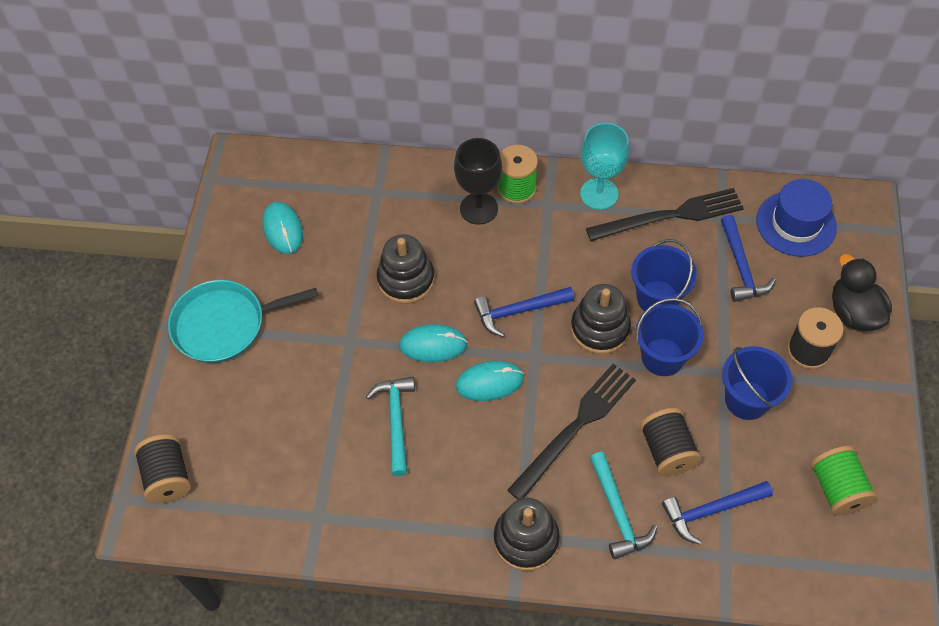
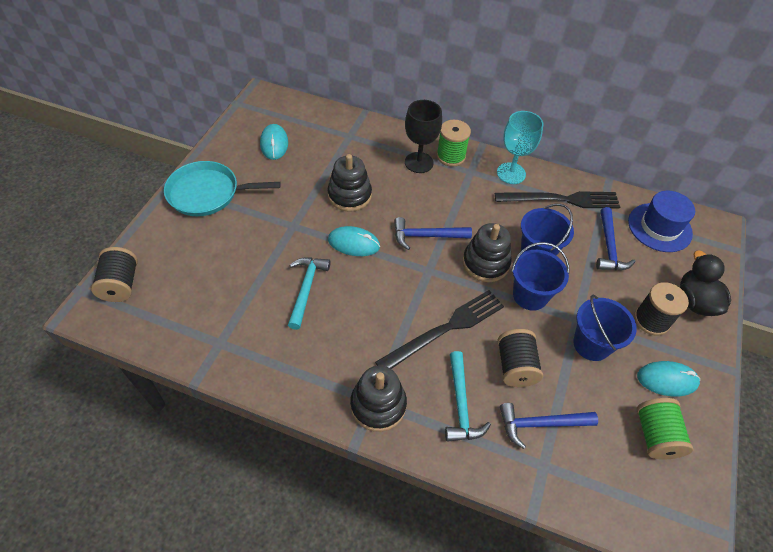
camera: 10 degrees right, 5 degrees down
turquoise mouse [456,361,524,401] -> turquoise mouse moved to [637,361,700,396]

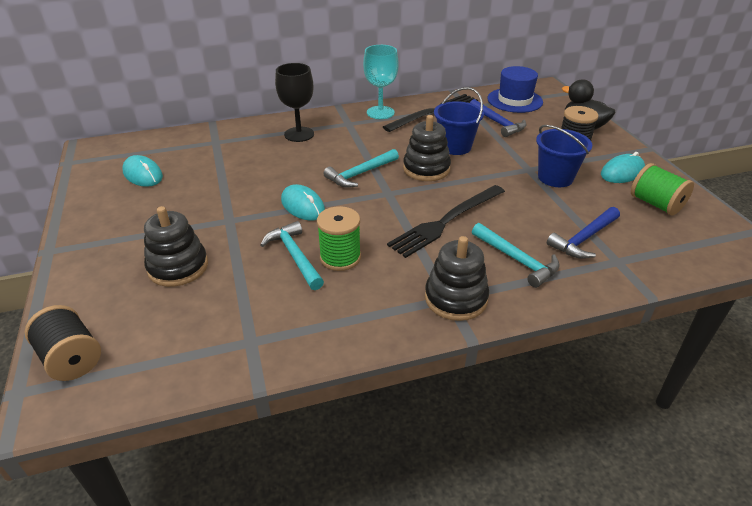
camera: 35 degrees left, 15 degrees down
turquoise pan [164,161,281,216] -> none
black stacking toy [328,154,372,212] -> black stacking toy moved to [144,206,208,287]
turquoise mouse [328,226,380,256] -> turquoise mouse turned 75 degrees clockwise [281,184,325,221]
black fork [375,290,504,369] -> black fork turned 150 degrees counterclockwise [387,185,505,258]
blue hammer [394,217,472,250] -> turquoise hammer [323,149,399,188]
green spool [437,120,471,167] -> green spool moved to [317,206,361,271]
black spool [497,329,543,387] -> none
blue bucket [511,242,569,311] -> none

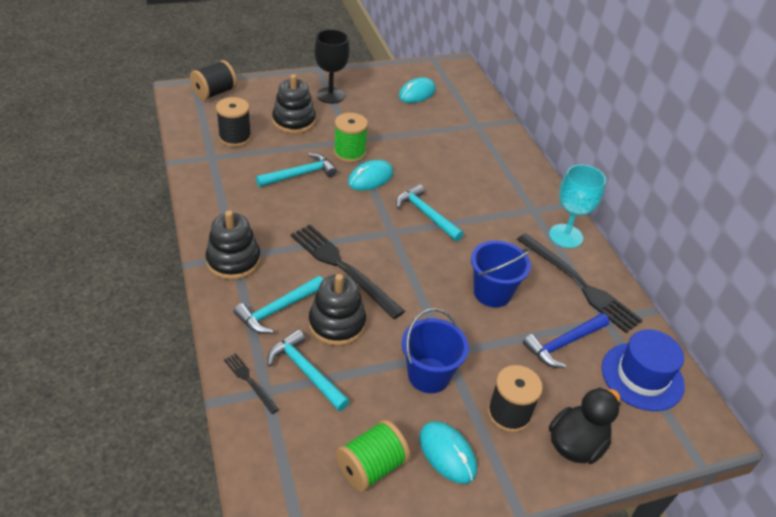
camera: 85 degrees right, 5 degrees up
black goblet [275,63,314,142] -> black goblet moved to [314,29,350,104]
green spool [317,206,361,271] -> green spool moved to [334,113,368,163]
black stacking toy [403,115,451,181] -> black stacking toy moved to [309,274,366,346]
blue hammer [547,207,620,259] -> turquoise hammer [267,329,350,411]
none -> black spool [216,97,251,147]
none -> black fork [224,353,279,414]

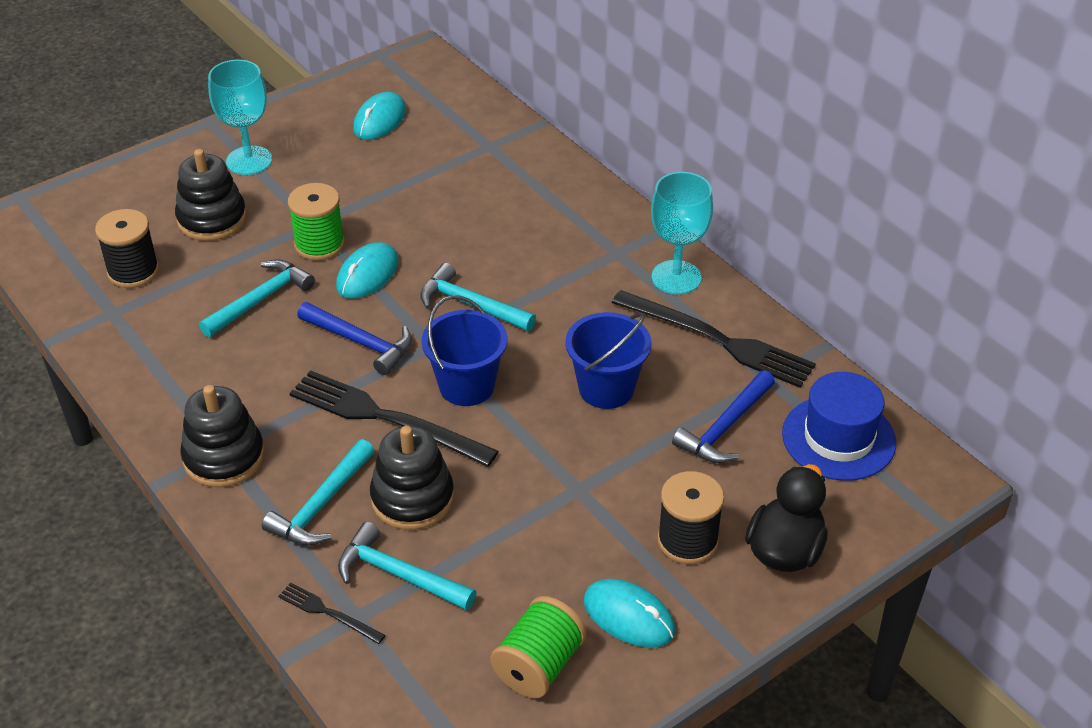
camera: 15 degrees left, 0 degrees up
black spool [190,60,237,100] -> none
black goblet [314,29,350,104] -> turquoise goblet [208,60,272,175]
blue bucket [402,308,469,393] -> blue bucket moved to [422,295,507,406]
none -> blue hammer [297,302,412,375]

